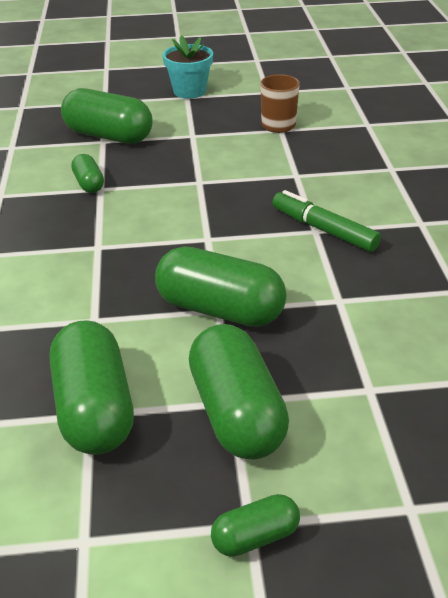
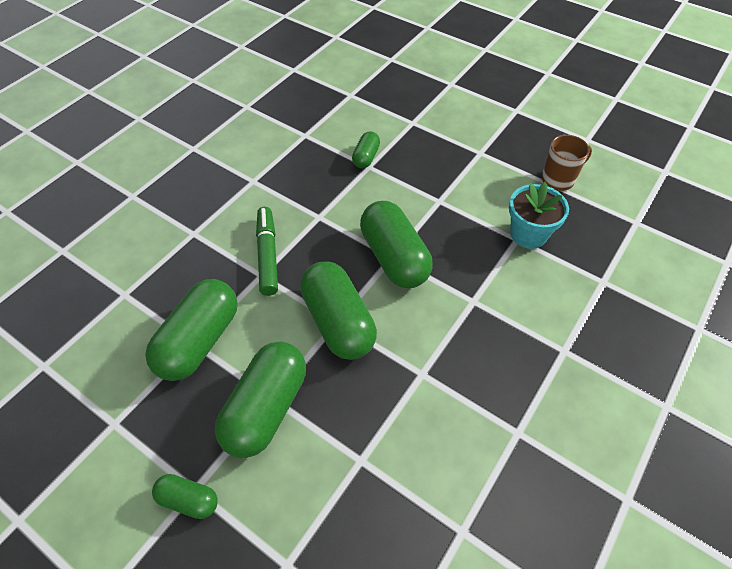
camera: 40 degrees right, 15 degrees up
green capsule [61,88,153,144] -> green capsule moved to [360,201,433,288]
turquoise flower pot [163,35,213,99] -> turquoise flower pot moved to [509,182,569,249]
green marker [272,190,381,252] -> green marker moved to [256,207,278,296]

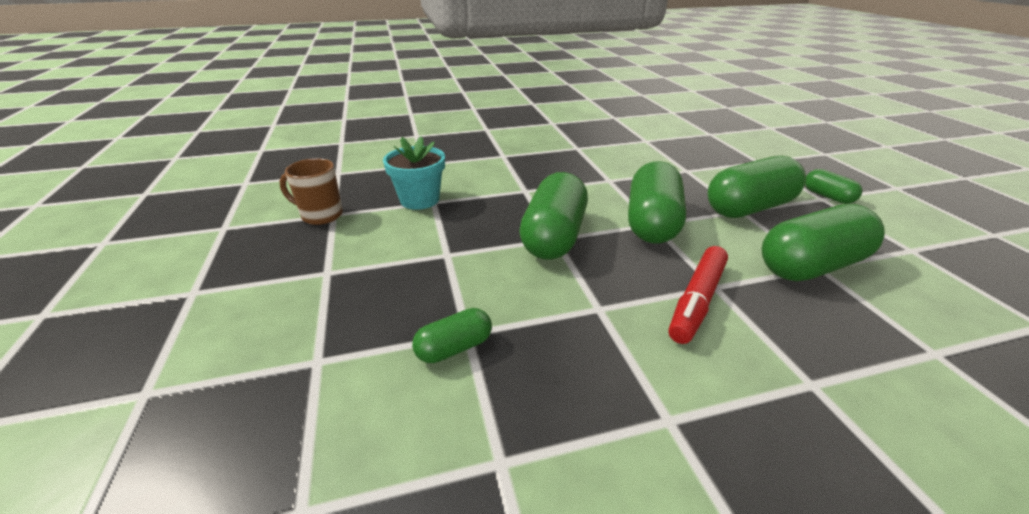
camera: 140 degrees left, 20 degrees down
green marker [256,207,278,296] -> red marker [669,246,728,344]

